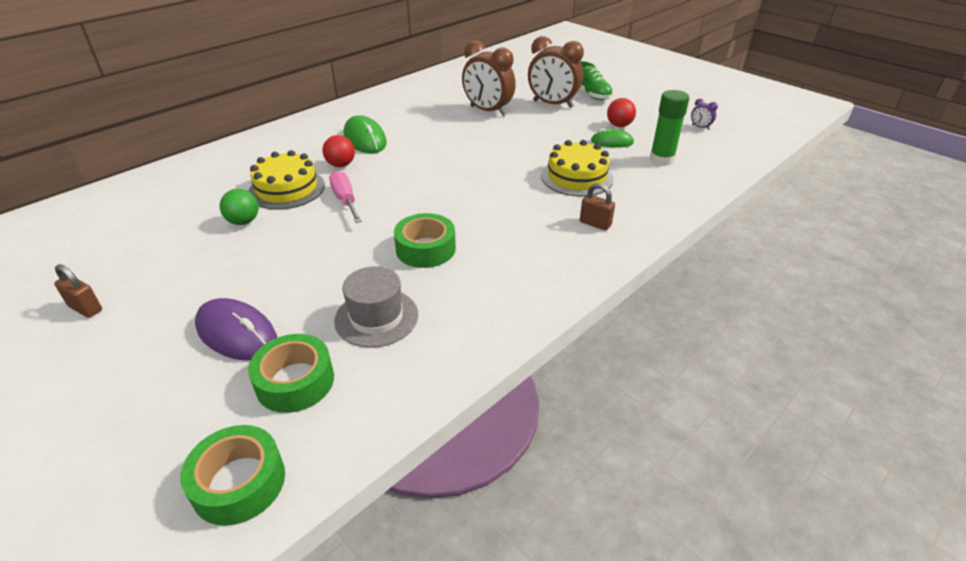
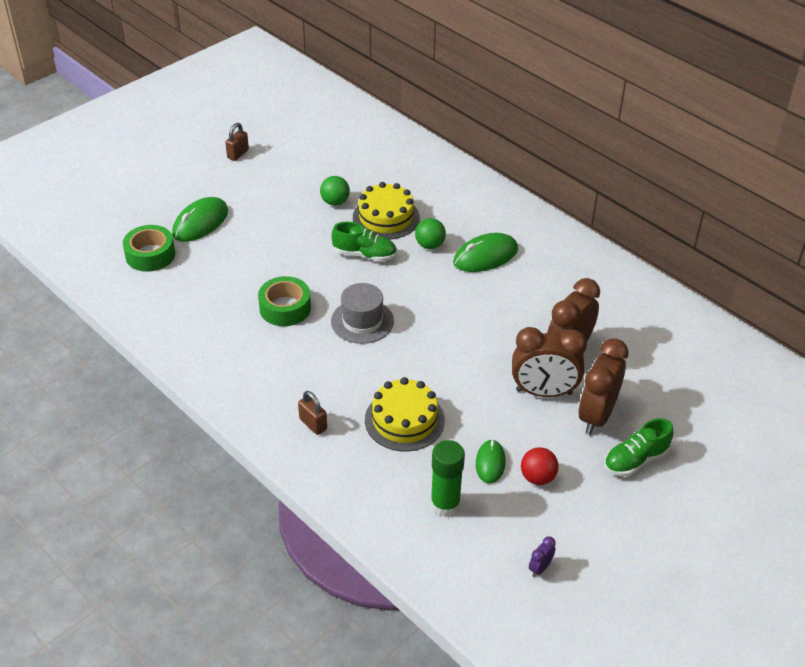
camera: 90 degrees right, 5 degrees up
green tape [180,425,285,526] -> none
purple mouse [195,298,277,361] -> green mouse [172,197,228,242]
red ball [323,135,355,167] -> green ball [415,218,446,249]
pink screwdriver [329,171,362,223] -> green shoe [332,222,397,262]
grey hat [334,266,418,348] -> grey hat moved to [331,283,394,344]
brown padlock [580,183,615,230] -> brown padlock turned 75 degrees counterclockwise [298,391,327,435]
none -> brown clock [512,327,587,397]

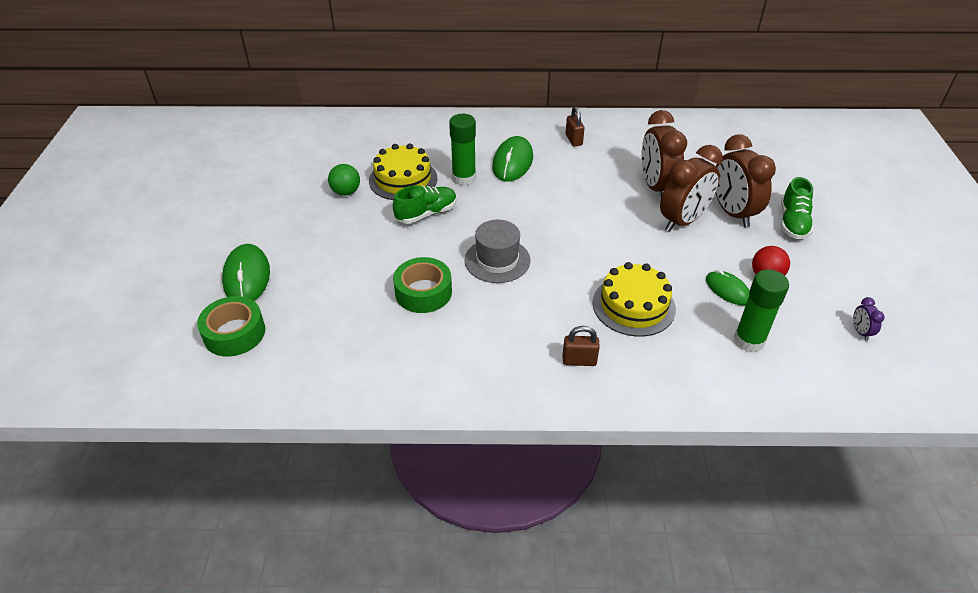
camera: 45 degrees left, 0 degrees up
brown padlock [225,123,249,161] -> brown padlock moved to [566,106,585,147]
green ball [415,218,446,249] -> green glue stick [449,114,476,186]

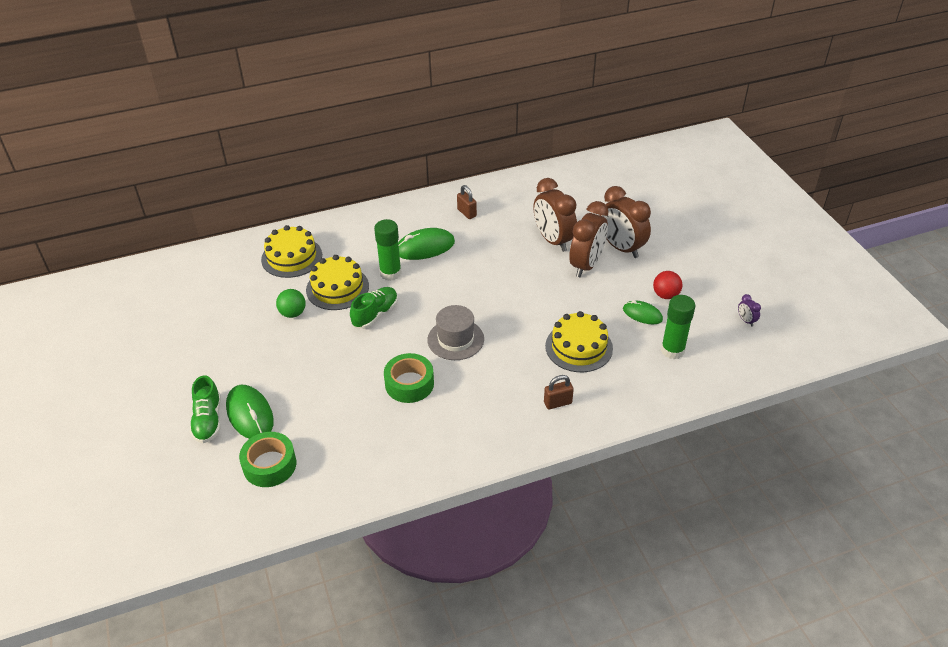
camera: 20 degrees left, 0 degrees up
green mouse [492,136,533,182] -> green mouse turned 75 degrees clockwise [398,228,455,260]
green shoe [781,177,813,239] -> green shoe moved to [190,375,221,443]
none -> yellow cake [261,225,322,278]

